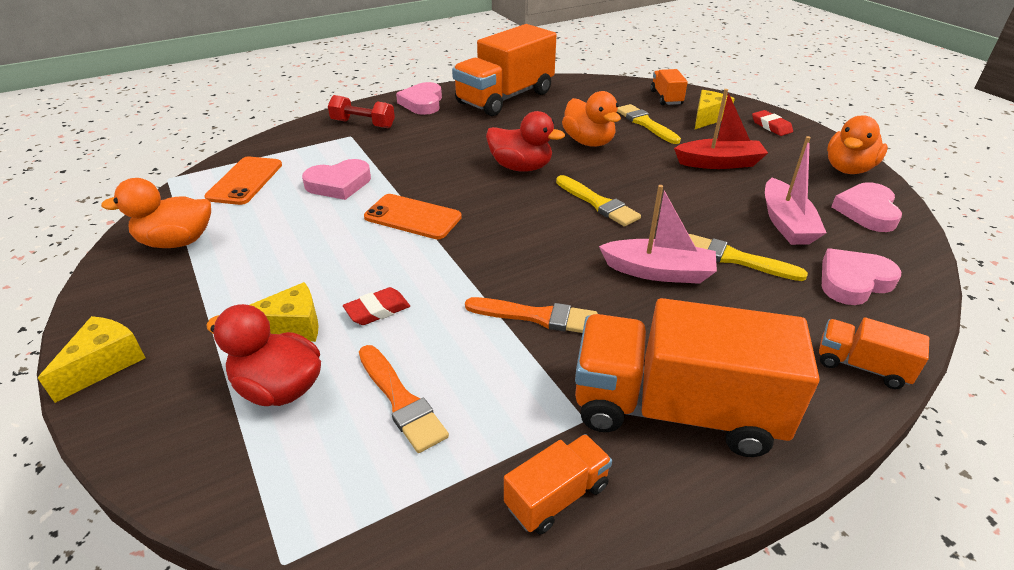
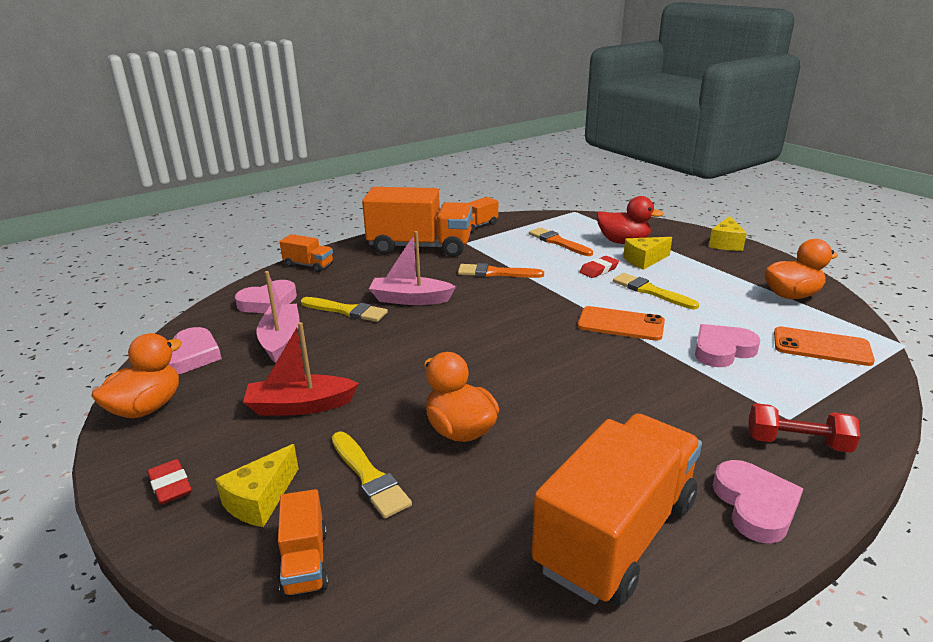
camera: 175 degrees right, 10 degrees down
orange phone [204,157,282,205] -> orange phone turned 75 degrees counterclockwise [774,326,875,366]
red duck [486,111,565,172] -> none
yellow brush [556,175,641,227] -> yellow brush moved to [613,273,699,309]

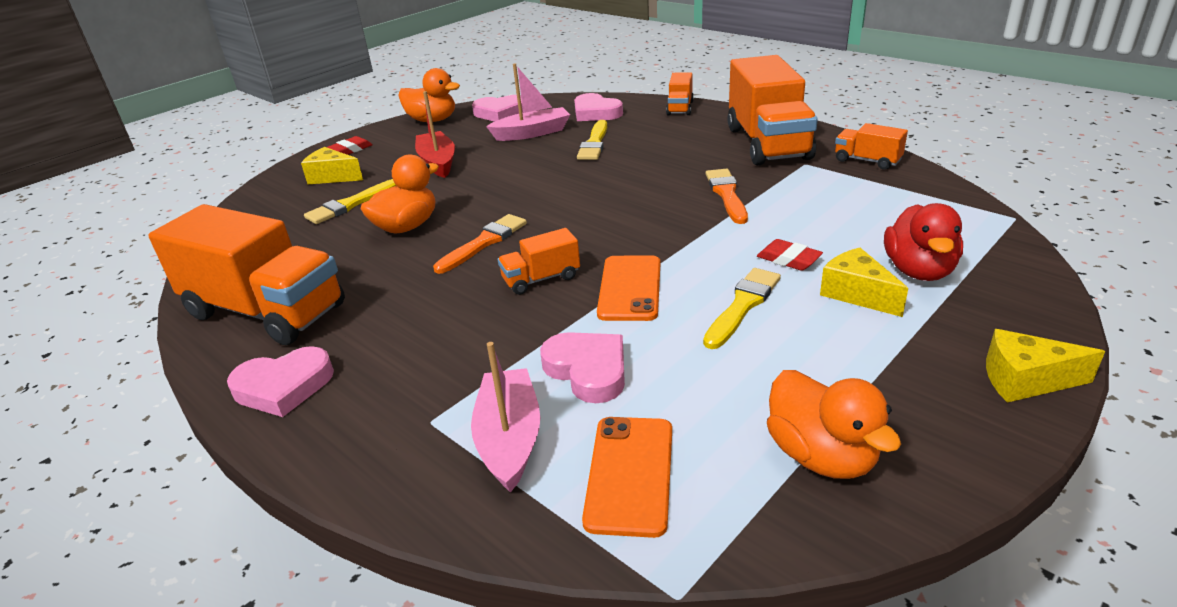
camera: 80 degrees right, 5 degrees up
orange truck [278,489,328,597] -> orange truck moved to [498,228,580,295]
pink boat [369,231,456,305] -> pink boat moved to [471,342,540,493]
orange brush [529,227,593,256] -> orange brush moved to [433,214,527,274]
red dumbbell [749,403,860,453] -> none

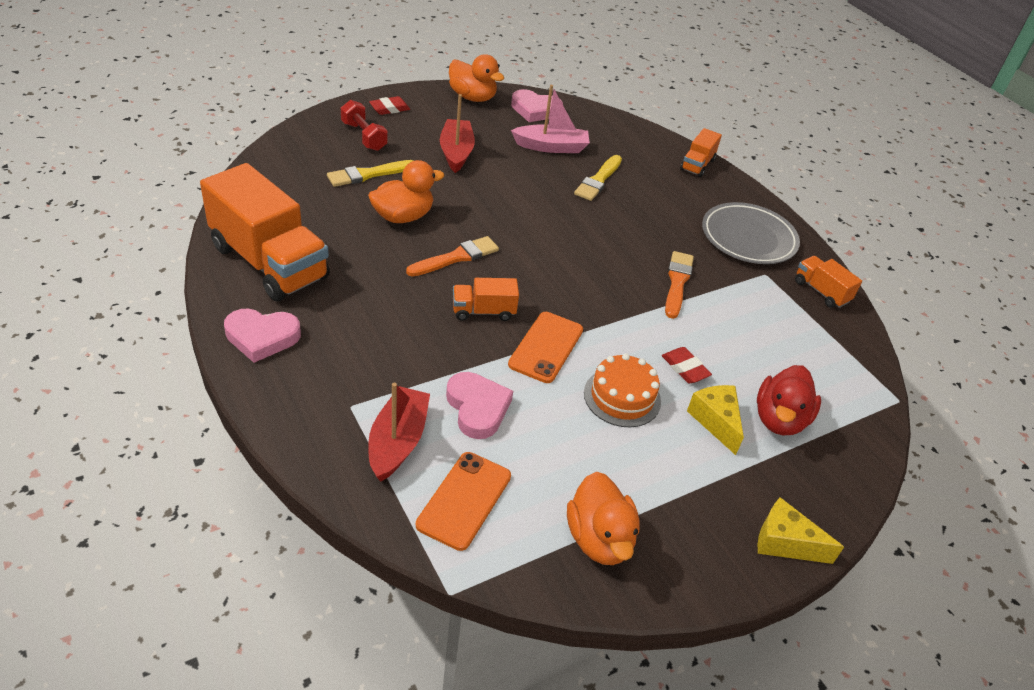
camera: 10 degrees right, 10 degrees up
yellow cheese [301,147,363,184] -> red dumbbell [341,100,388,151]
pink boat [471,342,540,493] -> red boat [368,383,430,481]
pink heart [574,93,623,121] -> none
yellow brush [703,268,781,349] -> orange cake [584,353,661,427]
orange truck [727,55,818,166] -> grey plate [702,202,800,264]

